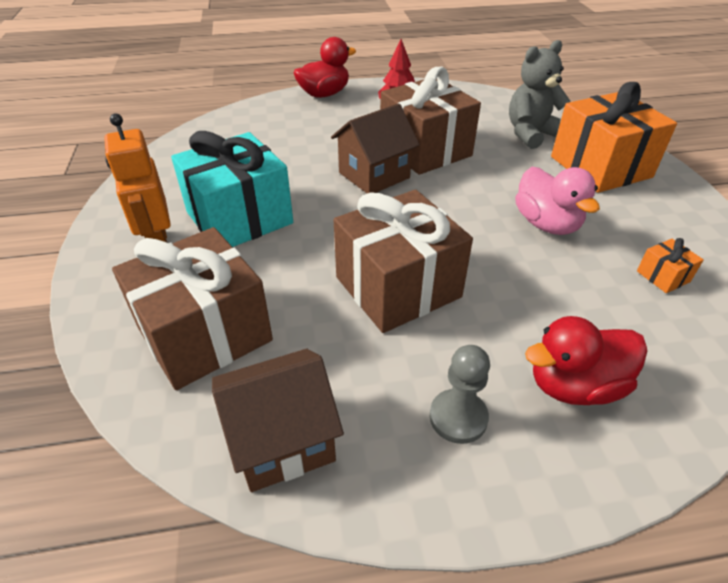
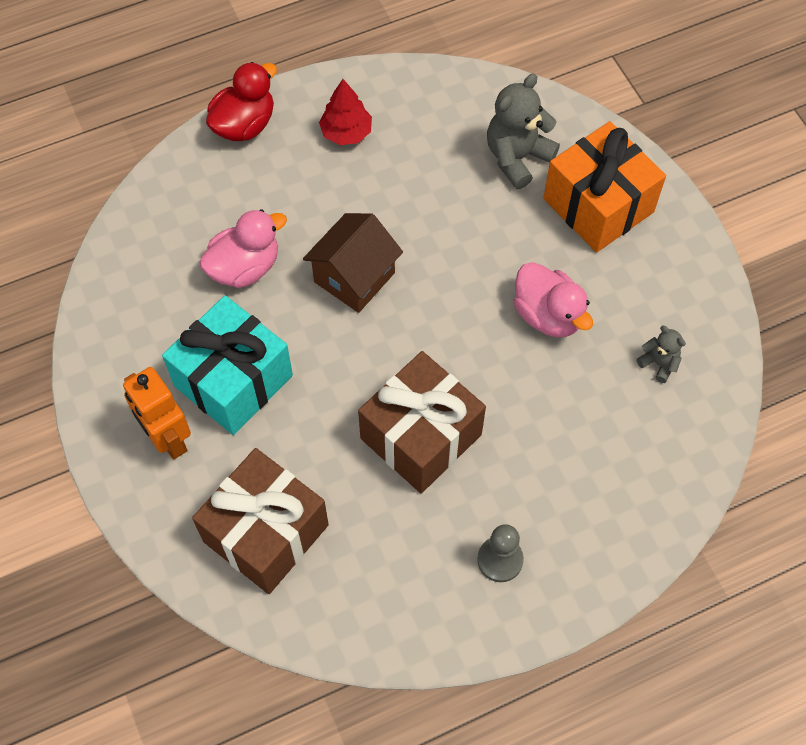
camera: 15 degrees left, 20 degrees up
brown house [212,349,344,492] -> none
brown gift [380,67,481,175] -> none
red duck [525,316,647,405] -> none
orange gift [637,238,703,293] -> grey teddy bear [637,326,686,383]
none -> pink duck [199,209,287,288]

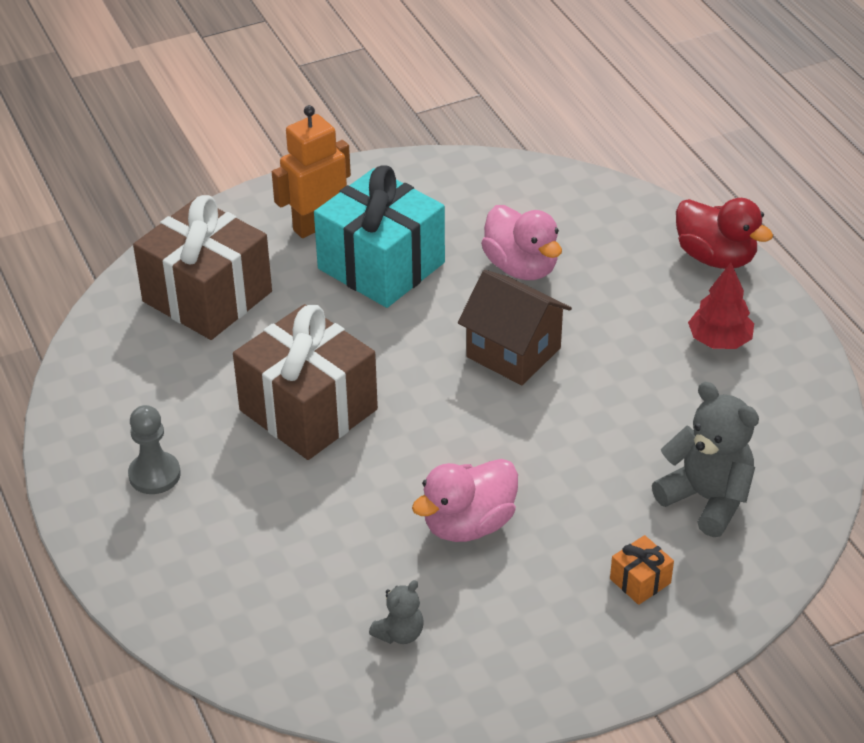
camera: 90 degrees right, 20 degrees down
orange gift [543,121,666,252] -> orange gift [610,535,674,605], size x0.40

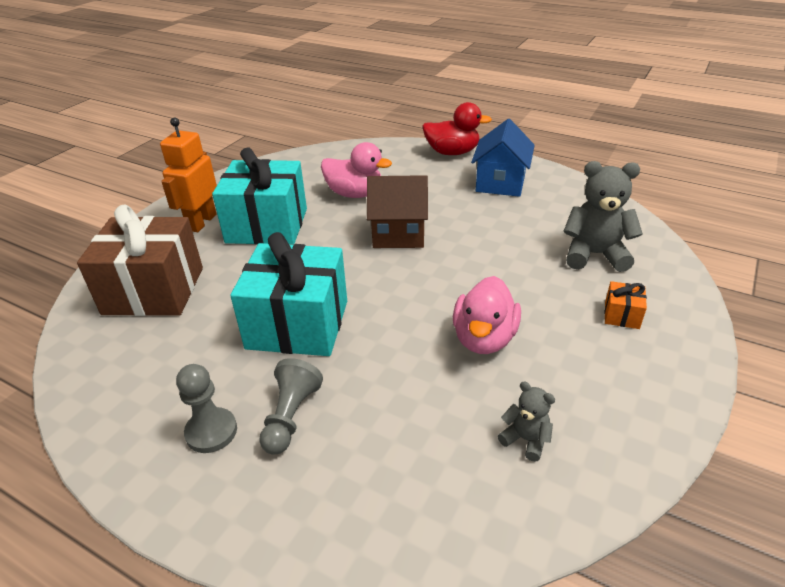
camera: 35 degrees left, 5 degrees down
brown gift [233,304,378,460] -> turquoise gift [230,232,347,356]
grey teddy bear [369,580,423,644] -> grey teddy bear turned 60 degrees counterclockwise [498,382,555,462]
red tree [688,262,754,349] -> blue house [471,119,535,197]
none -> grey pawn [259,358,323,455]

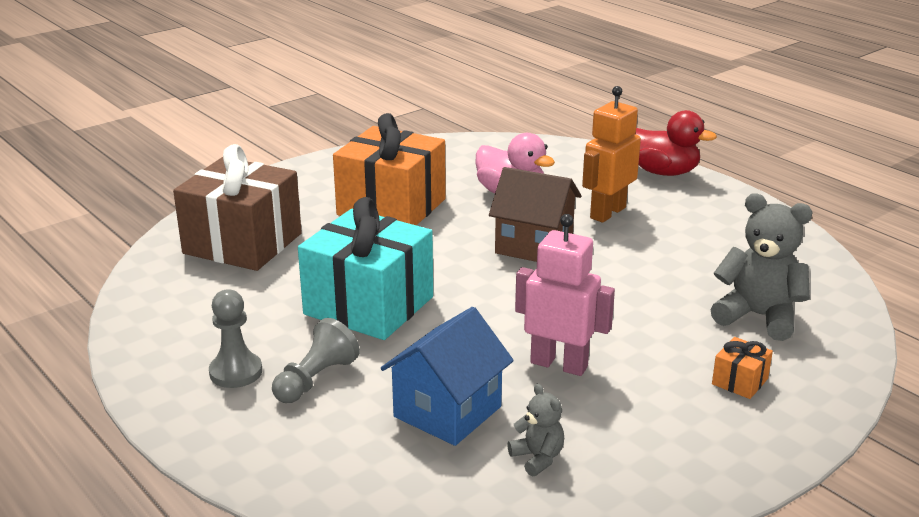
camera: 20 degrees right, 10 degrees down
orange robot [160,118,217,232] -> orange robot moved to [582,86,641,223]
turquoise gift [212,147,307,245] -> orange gift [333,113,446,225]
pink duck [453,276,521,354] -> pink robot [515,214,615,376]
blue house [471,119,535,197] -> blue house moved to [381,307,514,446]

